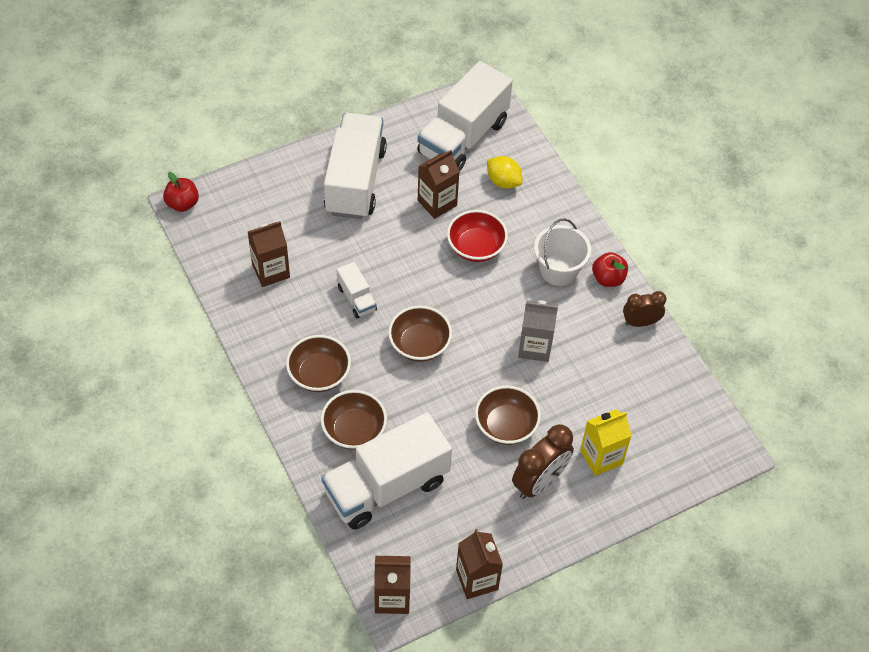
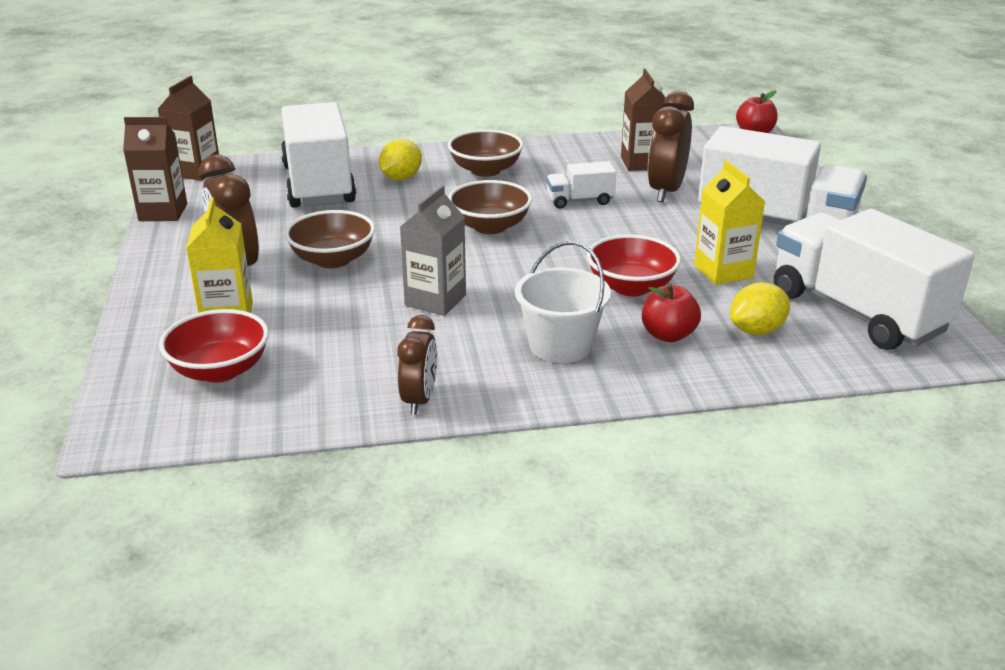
camera: 110 degrees right, 25 degrees down
brown bowl [321,390,387,450] -> yellow lemon [379,139,422,180]
brown carton [418,150,460,219] -> yellow carton [694,160,765,285]
red apple [592,252,628,287] -> red apple moved to [642,284,701,342]
none -> red bowl [159,309,269,382]
none -> brown clock [648,91,694,202]

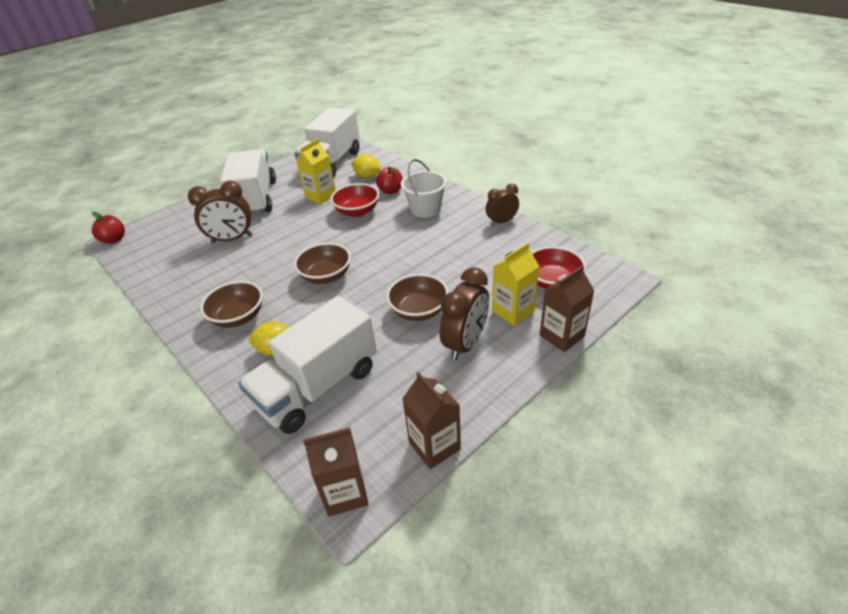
camera: 120 degrees left, 10 degrees up
grey carton [400,185,466,316] -> none
white truck [546,161,616,209] -> none
brown carton [621,69,666,171] -> brown carton moved to [540,265,594,352]

